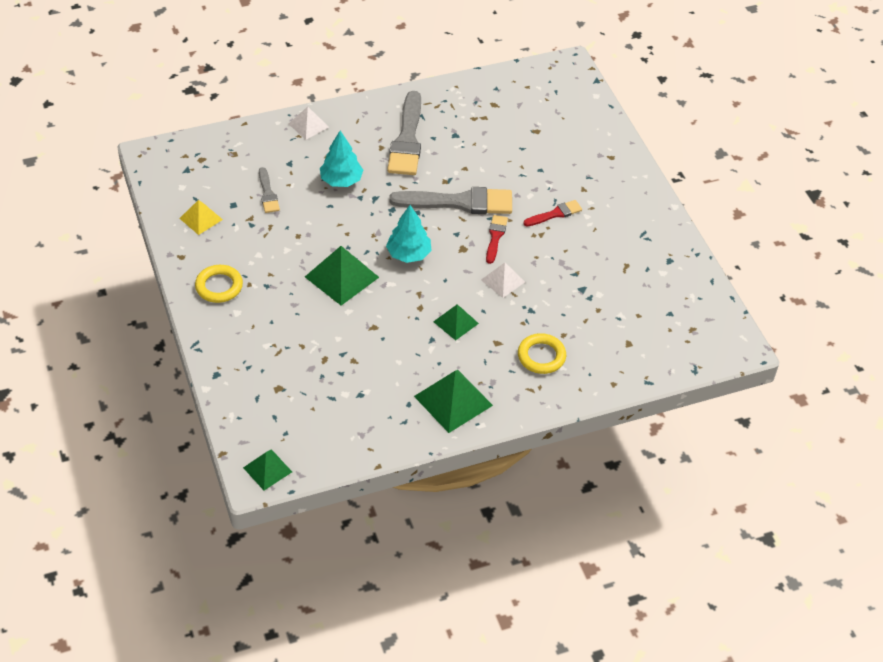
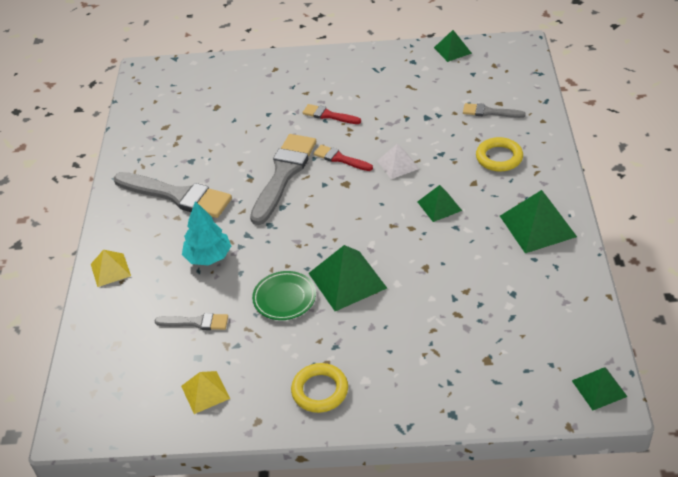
camera: 65 degrees left, 5 degrees down
white pyramid [289,107,329,140] -> yellow pyramid [91,250,131,287]
turquoise tree [386,205,432,263] -> none
red brush [523,200,582,226] -> red brush turned 60 degrees counterclockwise [302,104,361,124]
none -> green plate [252,271,316,320]
none -> green pyramid [434,30,472,62]
none -> grey brush [463,103,526,118]

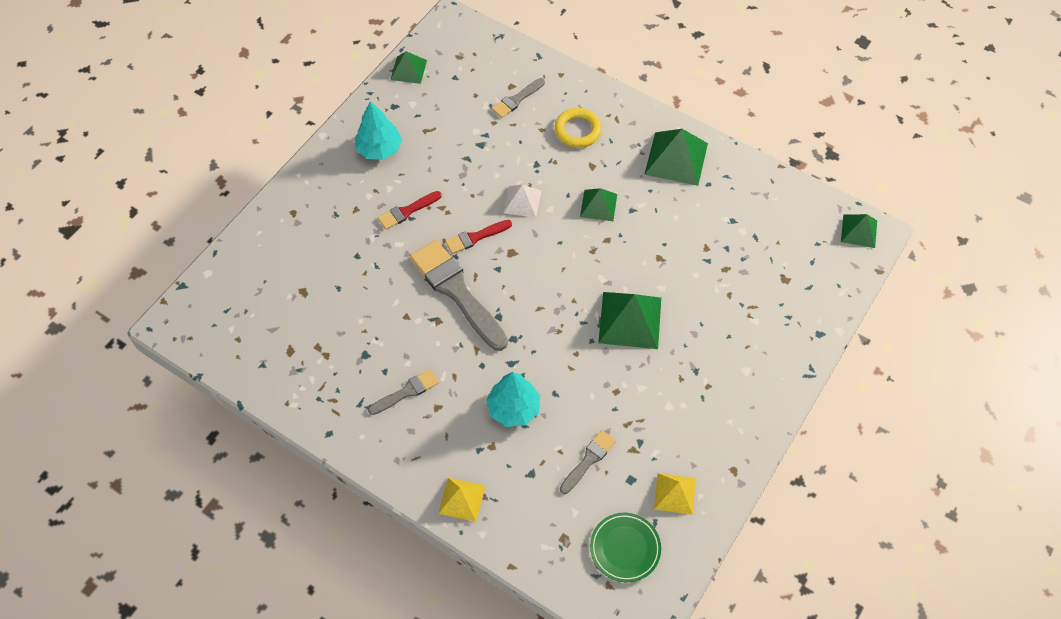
camera: 60 degrees left, 15 degrees up
grey brush [114,172,232,218] -> grey brush [368,369,439,415], size x0.51
green plate [252,271,316,320] -> green plate moved to [590,513,661,582]
yellow ring [291,363,348,413] -> none
none -> turquoise tree [355,101,402,160]

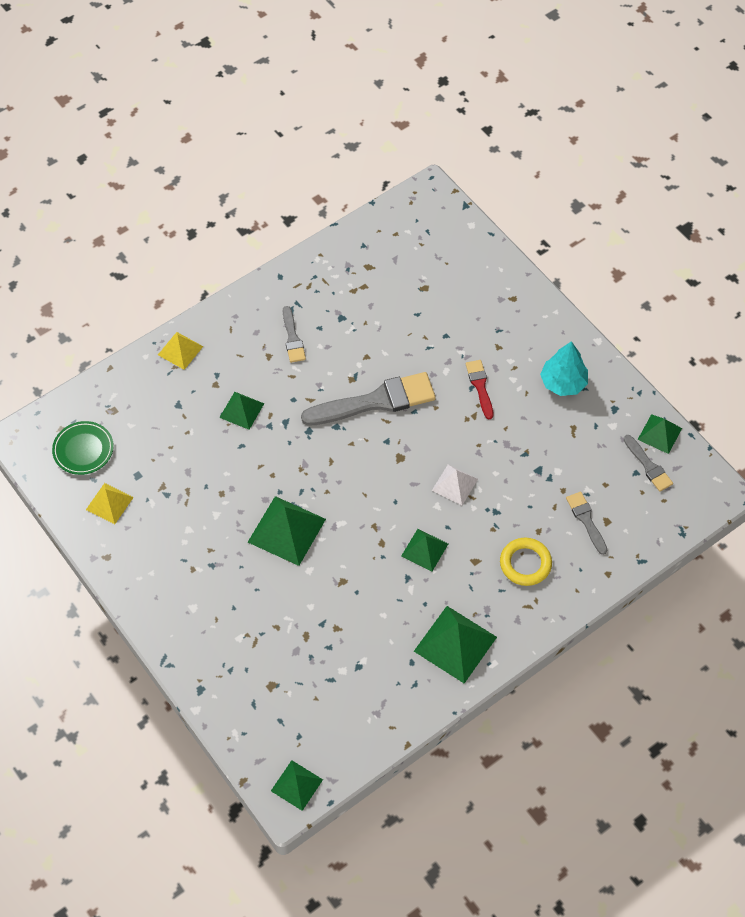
camera: 110 degrees right, 0 degrees up
red brush [445,220,512,254] -> none
turquoise tree [486,372,540,427] -> green pyramid [219,392,264,430]
grey brush [560,430,616,494] -> grey brush moved to [624,435,673,492]

